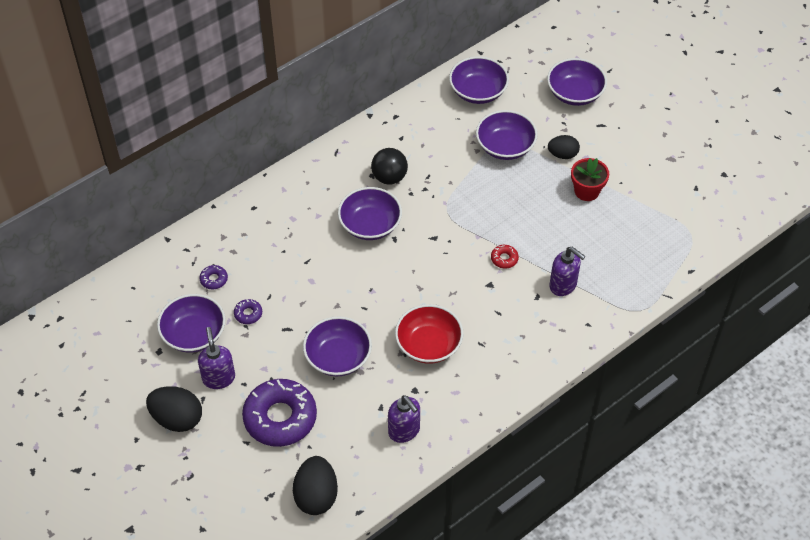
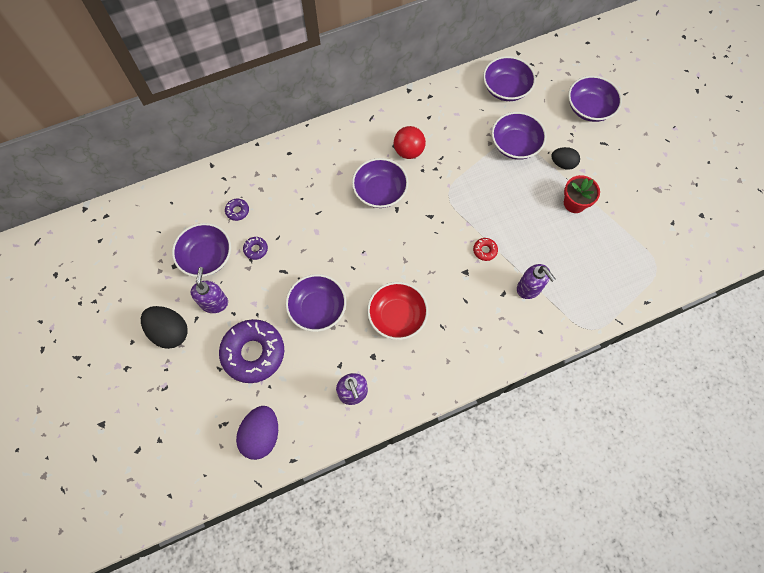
camera: 15 degrees right, 15 degrees up
black egg [293,456,338,515] -> purple egg [236,406,278,460]
black ball [371,148,408,185] -> red ball [394,126,426,159]

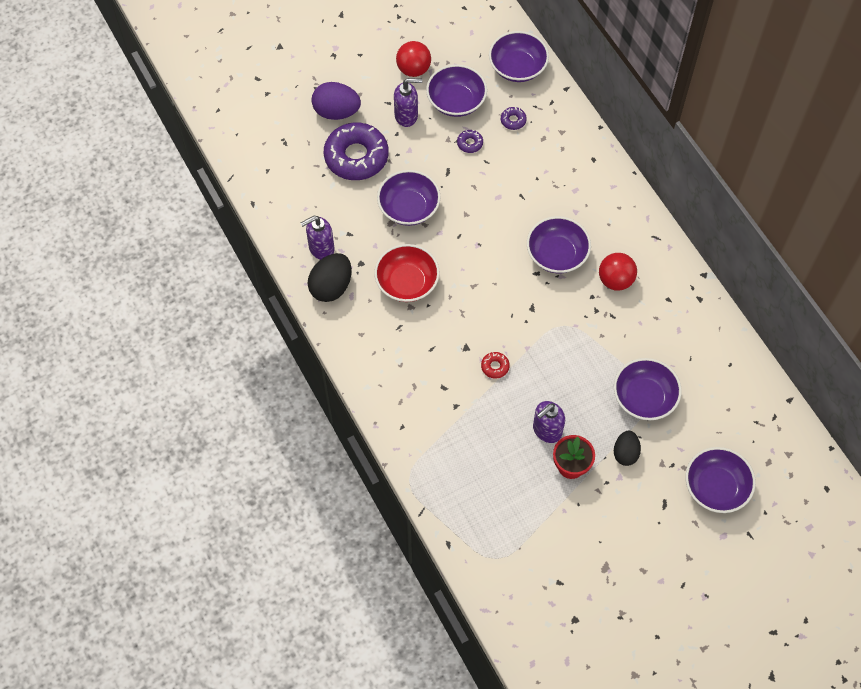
camera: 85 degrees right, 5 degrees down
black egg [141,306,188,349] -> black egg moved to [308,253,352,302]
purple egg [236,406,278,460] -> purple egg moved to [311,82,361,120]
purple bowl [483,56,536,101] -> purple bowl moved to [489,31,549,82]
purple soap dispenser [517,264,556,299] -> purple soap dispenser moved to [533,401,565,443]
none -> red ball [396,41,431,77]

